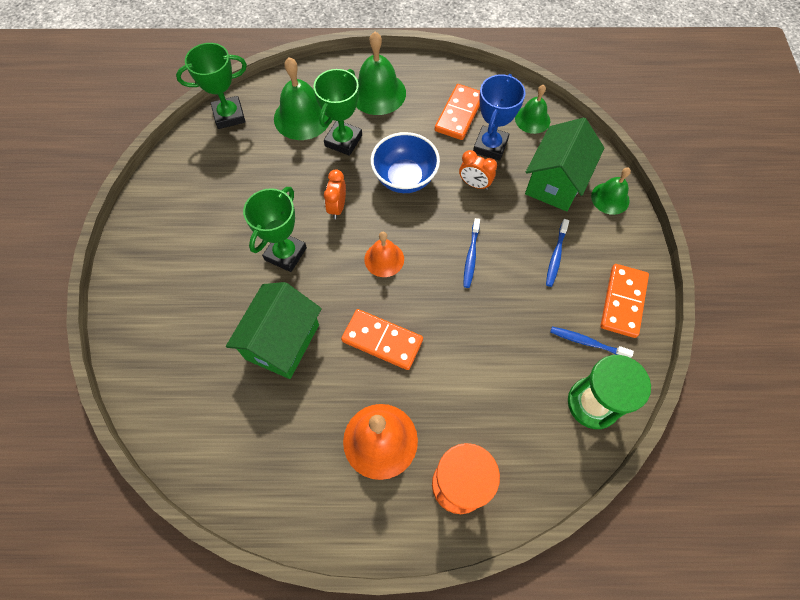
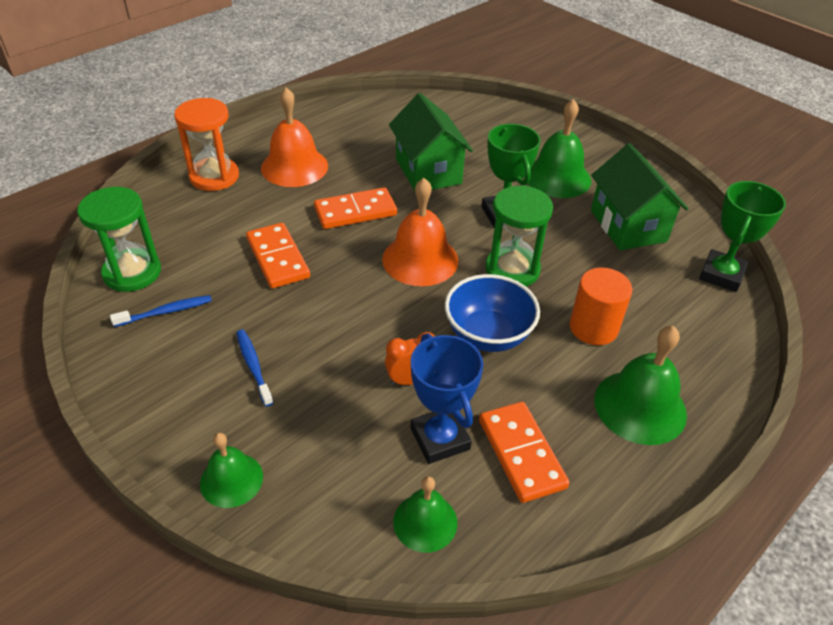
camera: 135 degrees right, 20 degrees down
green bell [274,57,329,140] -> green bell moved to [528,99,591,198]
green trophy [314,69,362,156] -> orange cylinder [570,268,632,345]
orange clock [324,169,346,219] -> green hourglass [485,185,553,287]
orange bell [364,232,404,277] -> orange bell [382,178,458,286], size x1.63
blue toothbrush [463,218,480,288] -> none
green house [525,117,604,211] -> green house moved to [591,143,688,250]
orange domino [600,264,649,338] -> orange domino moved to [246,223,310,288]

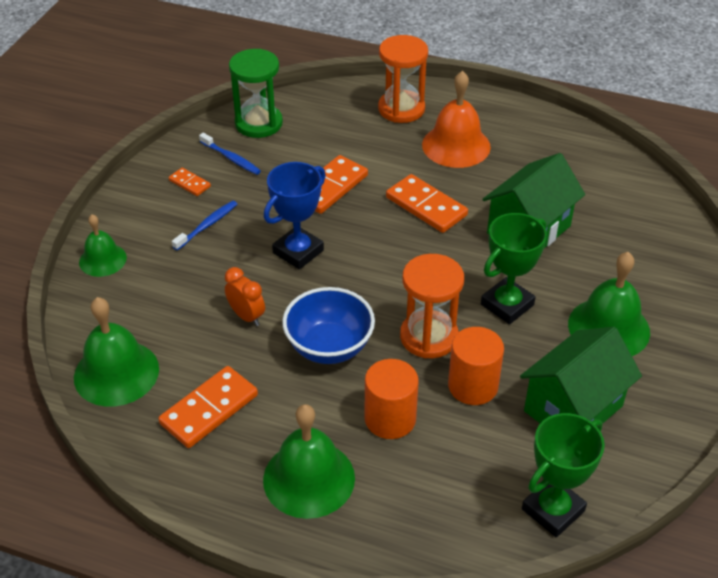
camera: 65 degrees right, 0 degrees up
orange bell [382,178,458,286] -> none
green bell [393,476,457,553] -> green bell [74,297,159,407], size x1.63
blue trophy [411,333,484,464] -> blue trophy moved to [264,162,326,269]
green hourglass [485,185,553,287] -> orange hourglass [400,254,464,358]
green trophy [699,181,786,292] -> green trophy turned 45 degrees counterclockwise [522,413,605,538]
none -> orange domino [169,168,211,196]
none -> orange cylinder [448,327,504,405]

